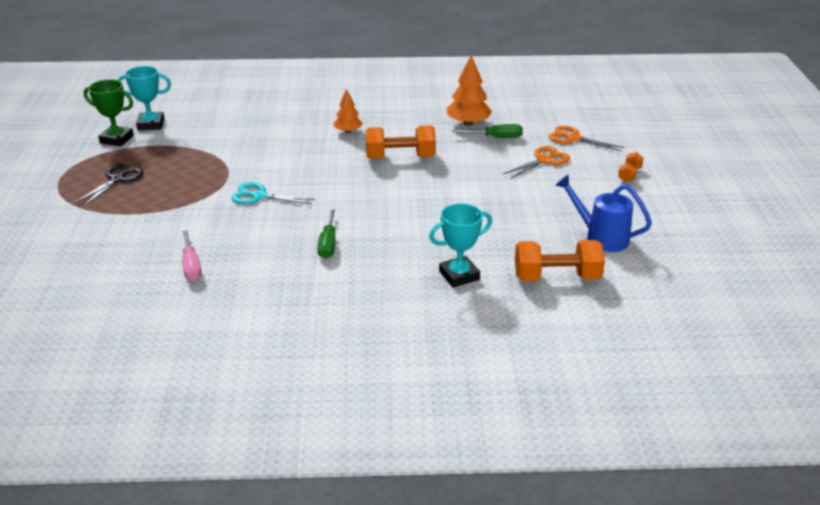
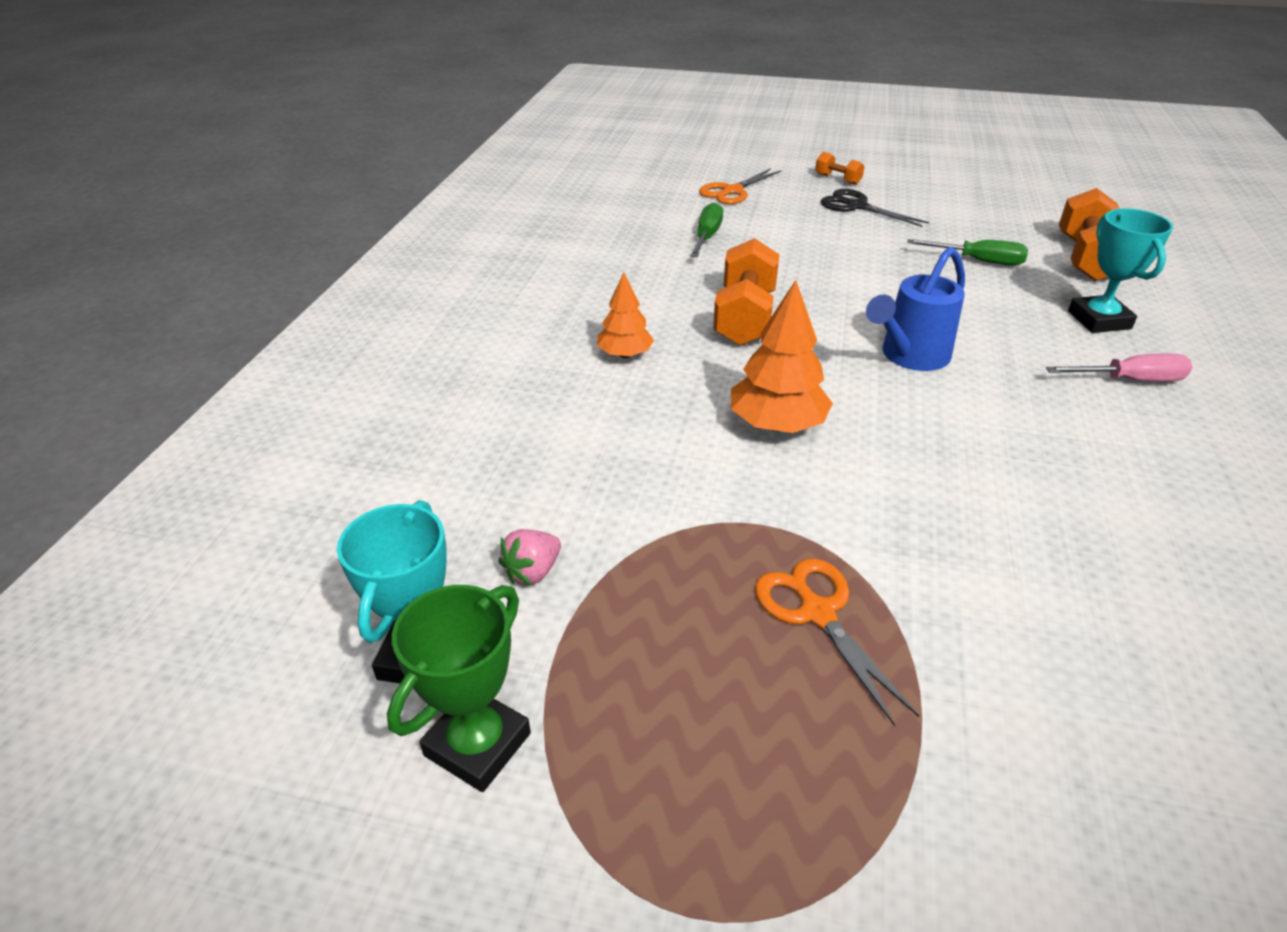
camera: 75 degrees left, 5 degrees up
black scissors [74,164,144,207] -> black scissors moved to [821,189,929,227]
pink screwdriver [182,228,202,281] -> pink screwdriver moved to [1046,354,1192,382]
turquoise scissors [231,182,315,205] -> none
green screwdriver [317,207,336,259] -> green screwdriver moved to [907,239,1028,266]
orange tree [447,55,492,126] -> orange tree moved to [731,280,833,433]
orange scissors [503,146,570,179] -> orange scissors moved to [755,558,919,726]
blue watering can [555,175,652,252] -> blue watering can moved to [866,247,965,371]
none -> pink strawberry [498,529,561,585]

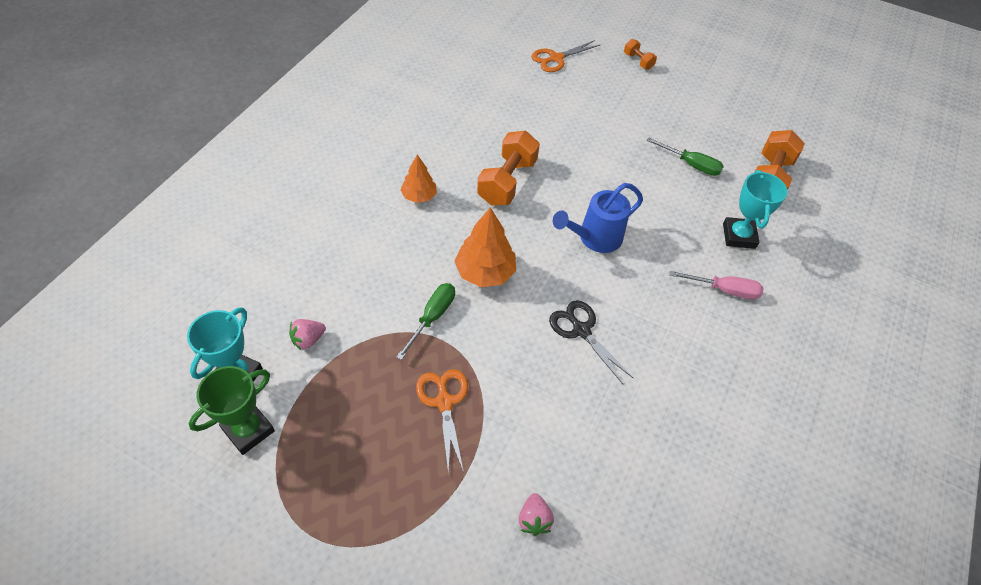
camera: 10 degrees right, 15 degrees up
green screwdriver [690,202,723,257] -> green screwdriver moved to [396,283,455,360]
black scissors [821,189,929,227] -> black scissors moved to [549,300,633,384]
none -> pink strawberry [518,493,554,536]

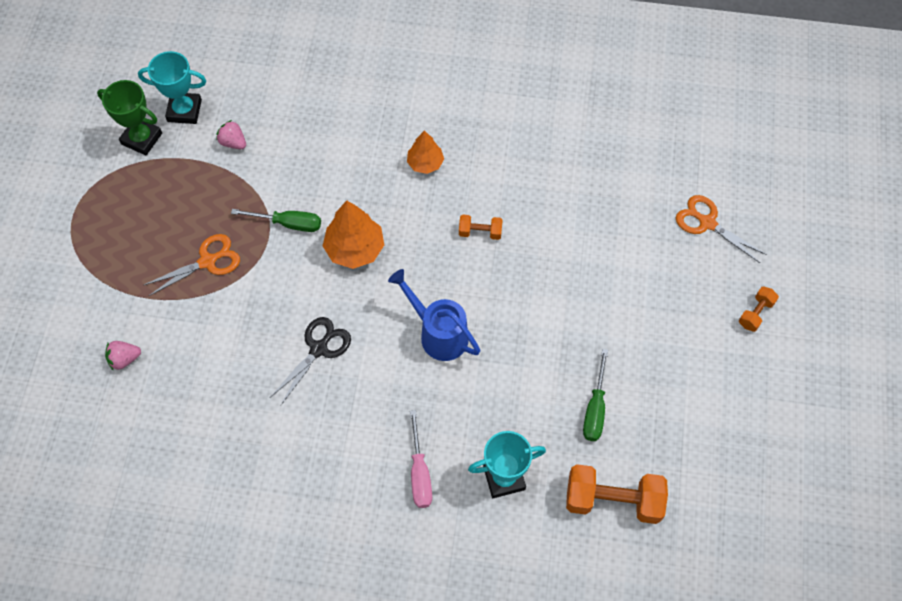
camera: 75 degrees right, 10 degrees up
orange dumbbell [477,131,540,206] -> orange dumbbell [459,214,503,240], size x0.50

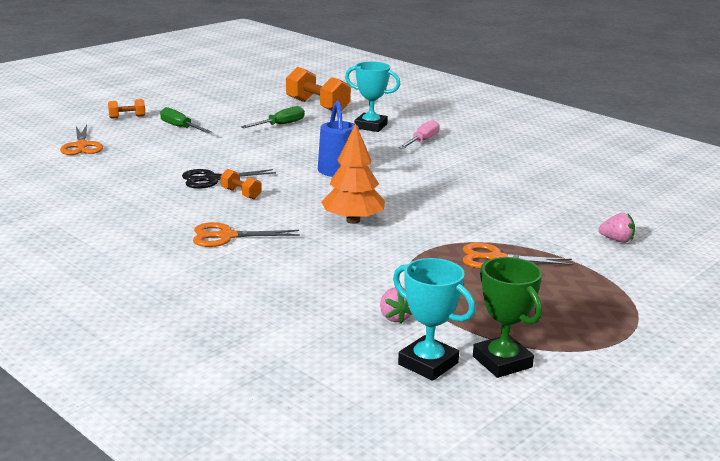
camera: 145 degrees left, 40 degrees down
green screwdriver [231,209,321,232] -> green screwdriver moved to [160,107,211,133]
black scissors [271,317,351,405] -> black scissors moved to [182,169,276,189]
orange tree [407,131,444,174] -> orange scissors [193,222,300,247]

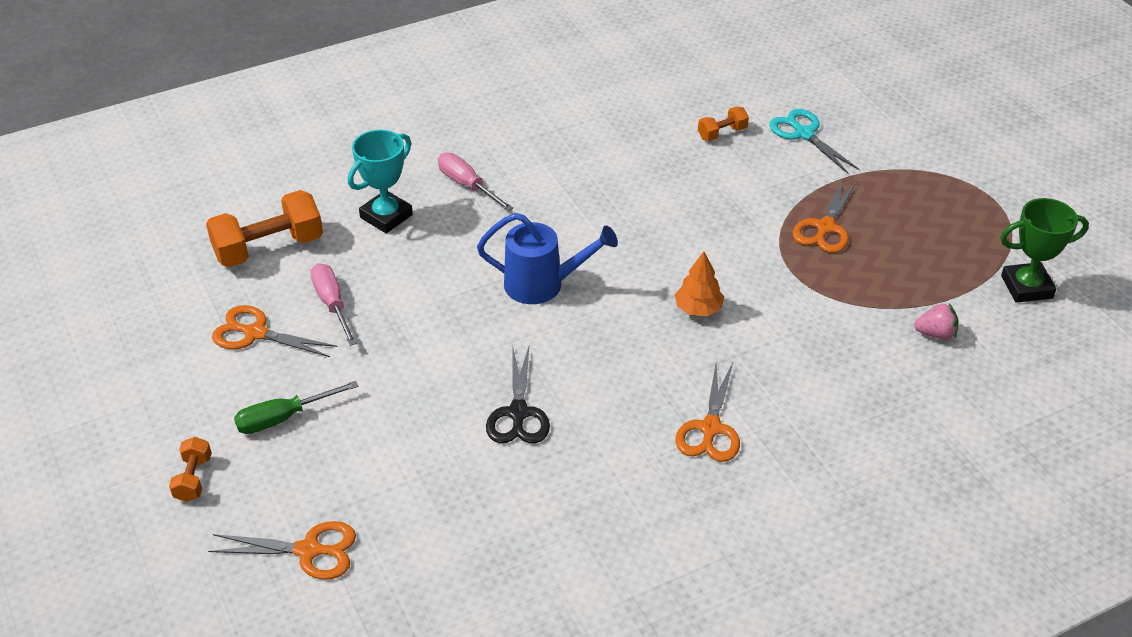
camera: 70 degrees left, 20 degrees up
orange dumbbell [220,169,262,199] -> orange dumbbell moved to [698,107,749,141]
green screwdriver [241,106,305,128] -> pink screwdriver [310,263,357,346]
orange tree [321,124,385,224] -> orange tree [675,251,724,316], size x0.63
turquoise trophy [393,258,475,381] -> none
pink strawberry [598,213,635,243] -> turquoise scissors [769,109,860,174]
none -> orange scissors [212,305,338,357]

